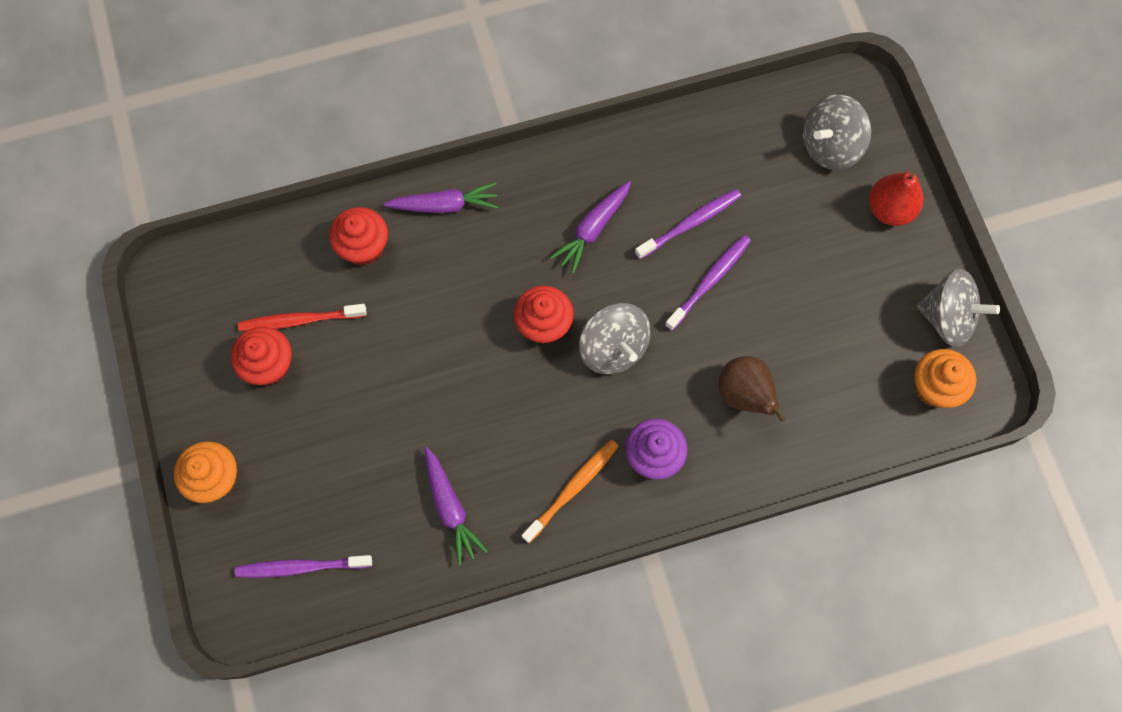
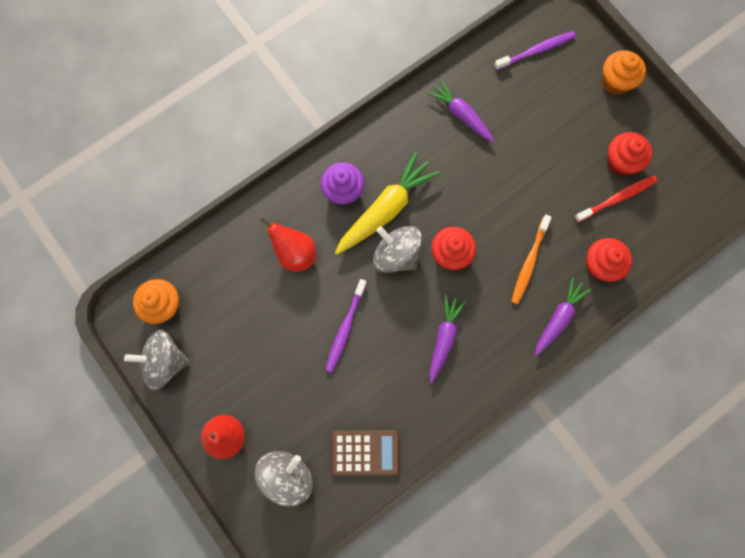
camera: 160 degrees right, 5 degrees up
purple carrot [383,182,499,213] -> purple carrot turned 150 degrees clockwise [535,277,592,356]
orange toothbrush [522,440,619,543] -> orange toothbrush moved to [511,215,552,304]
purple toothbrush [635,189,741,260] -> none
brown pear [718,356,786,422] -> red pear [260,217,316,271]
none -> brown calculator [332,430,399,476]
none -> yellow carrot [335,152,440,255]

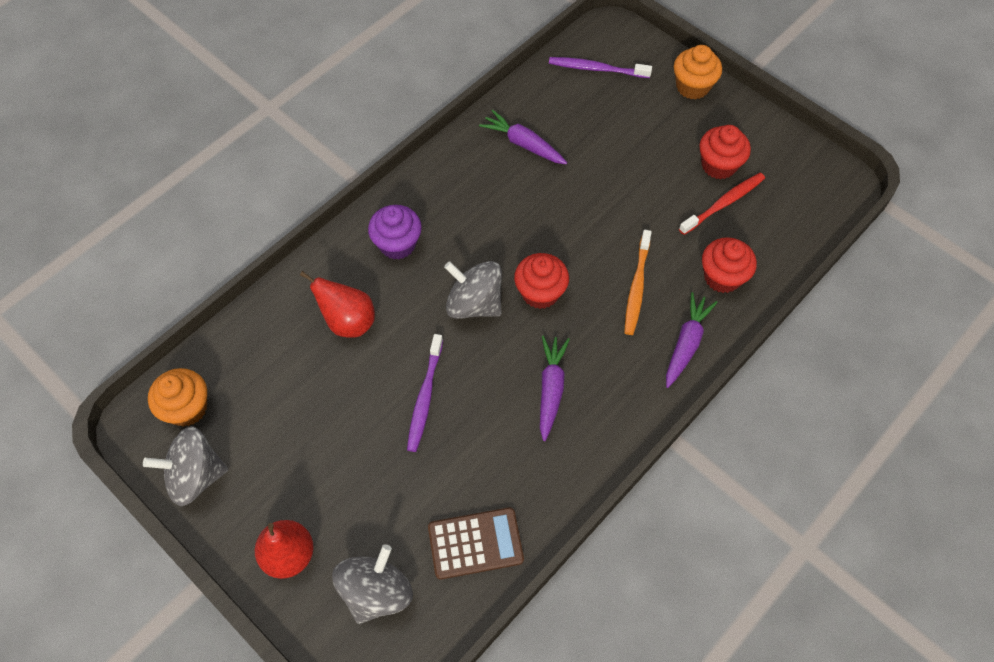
camera: 10 degrees left, 15 degrees down
yellow carrot [335,152,440,255] -> none
purple toothbrush [494,31,576,70] -> purple toothbrush turned 135 degrees counterclockwise [549,57,652,78]

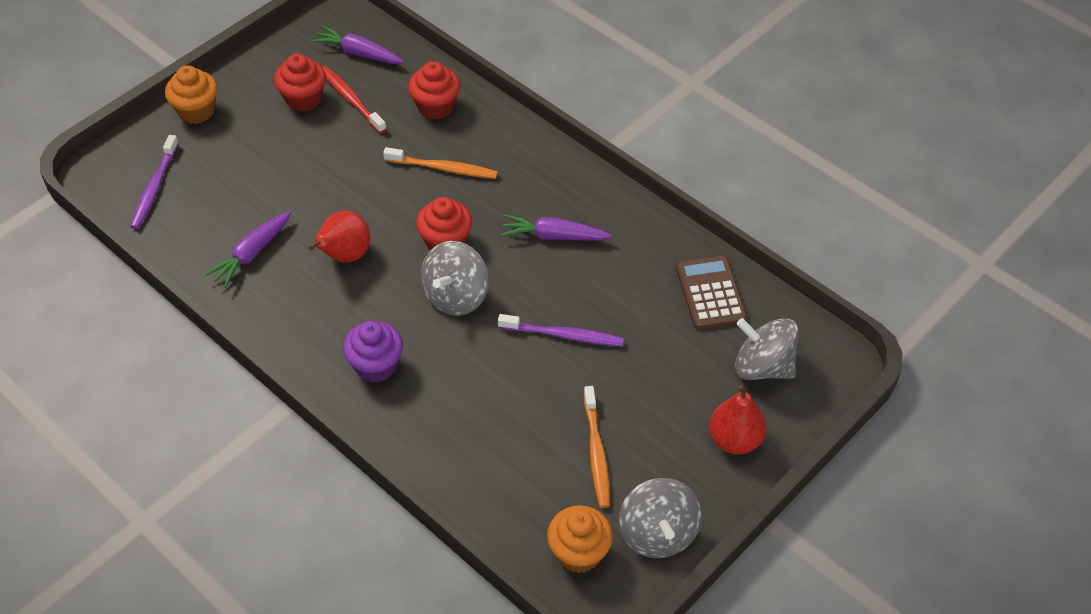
camera: 90 degrees left, 10 degrees down
red pear [300,271,375,338] -> red pear moved to [309,211,370,262]
purple carrot [666,292,718,388] -> purple carrot moved to [311,26,404,64]
none -> orange toothbrush [584,386,610,508]

